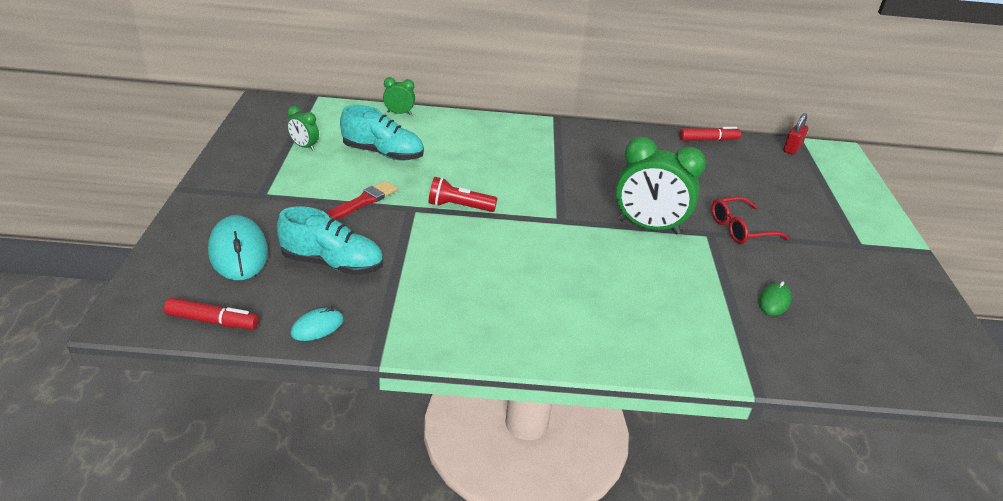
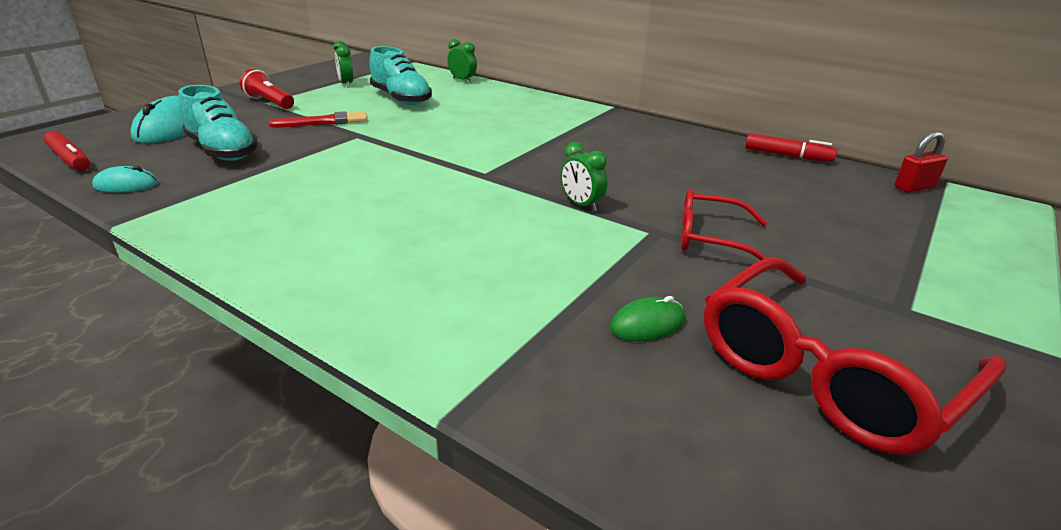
camera: 35 degrees right, 5 degrees down
red flashlight [429,177,498,212] -> red flashlight moved to [240,69,294,109]
green clock [615,137,706,234] -> green clock [561,142,607,212], size x0.48
none -> red glasses [704,257,1006,455]

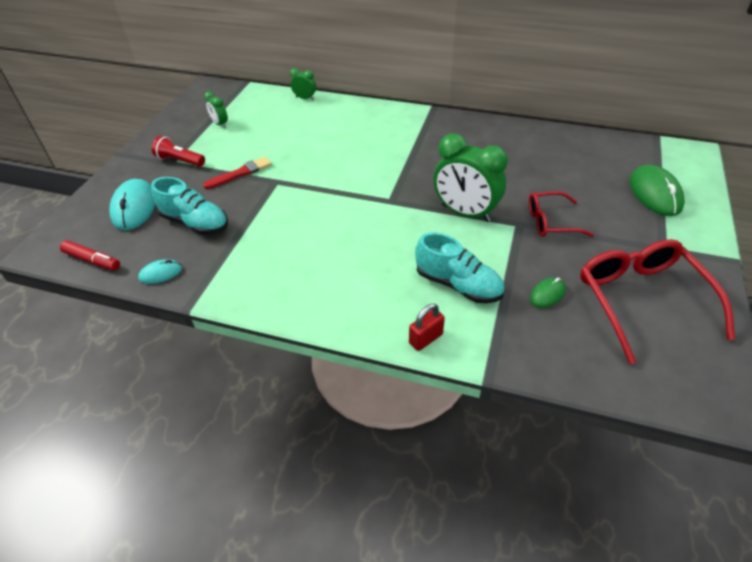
camera: 15 degrees left, 15 degrees up
turquoise shoe [369,46,432,105] -> turquoise shoe moved to [415,232,505,303]
green clock [561,142,607,212] -> green clock [433,133,508,222], size x2.11
red glasses [704,257,1006,455] -> red glasses turned 135 degrees clockwise [580,239,735,364]
red marker [745,133,837,162] -> none
red padlock [894,131,948,193] -> red padlock moved to [409,304,445,351]
none -> green mouse [630,165,685,216]

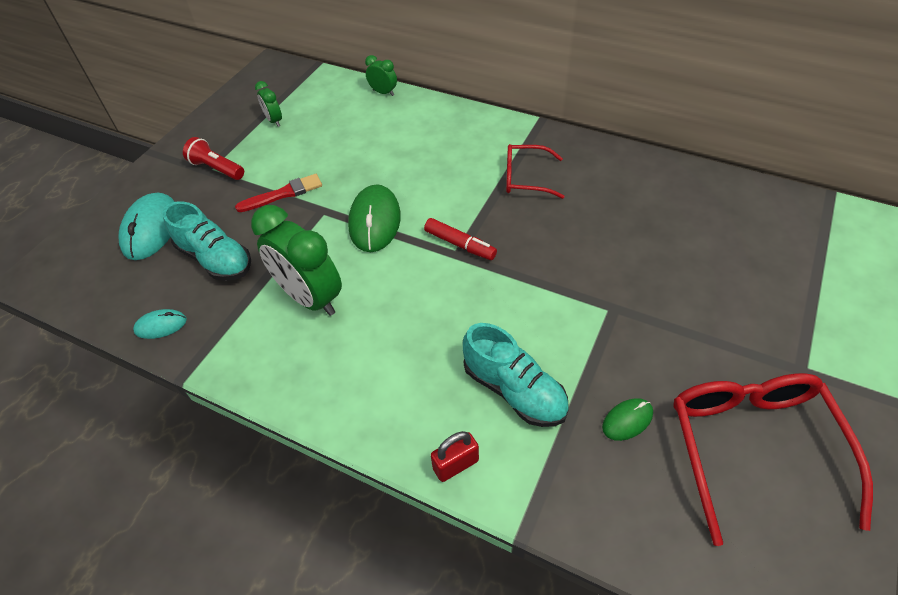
camera: 10 degrees right, 5 degrees up
red marker [60,240,120,270] -> red marker moved to [424,218,497,260]
green clock [433,133,508,222] -> green clock moved to [251,205,342,316]
red glasses [529,191,594,237] -> red glasses moved to [506,144,565,199]
green mouse [630,165,685,216] -> green mouse moved to [348,184,401,252]

